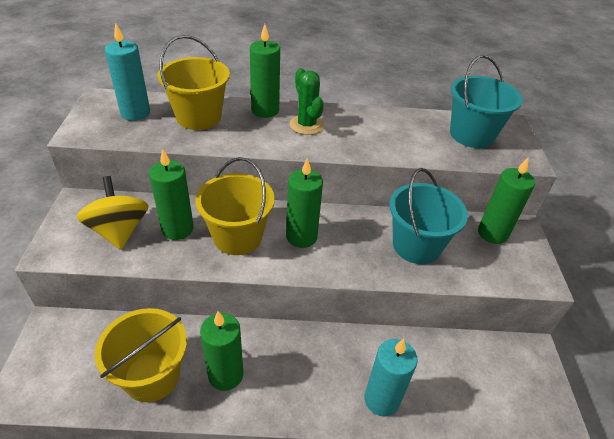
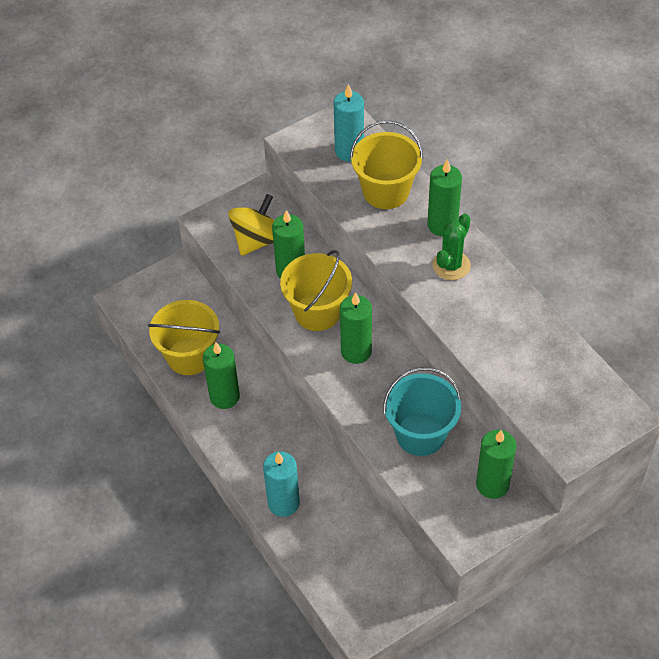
camera: 60 degrees right, 10 degrees up
turquoise bucket [450,55,523,148] -> none

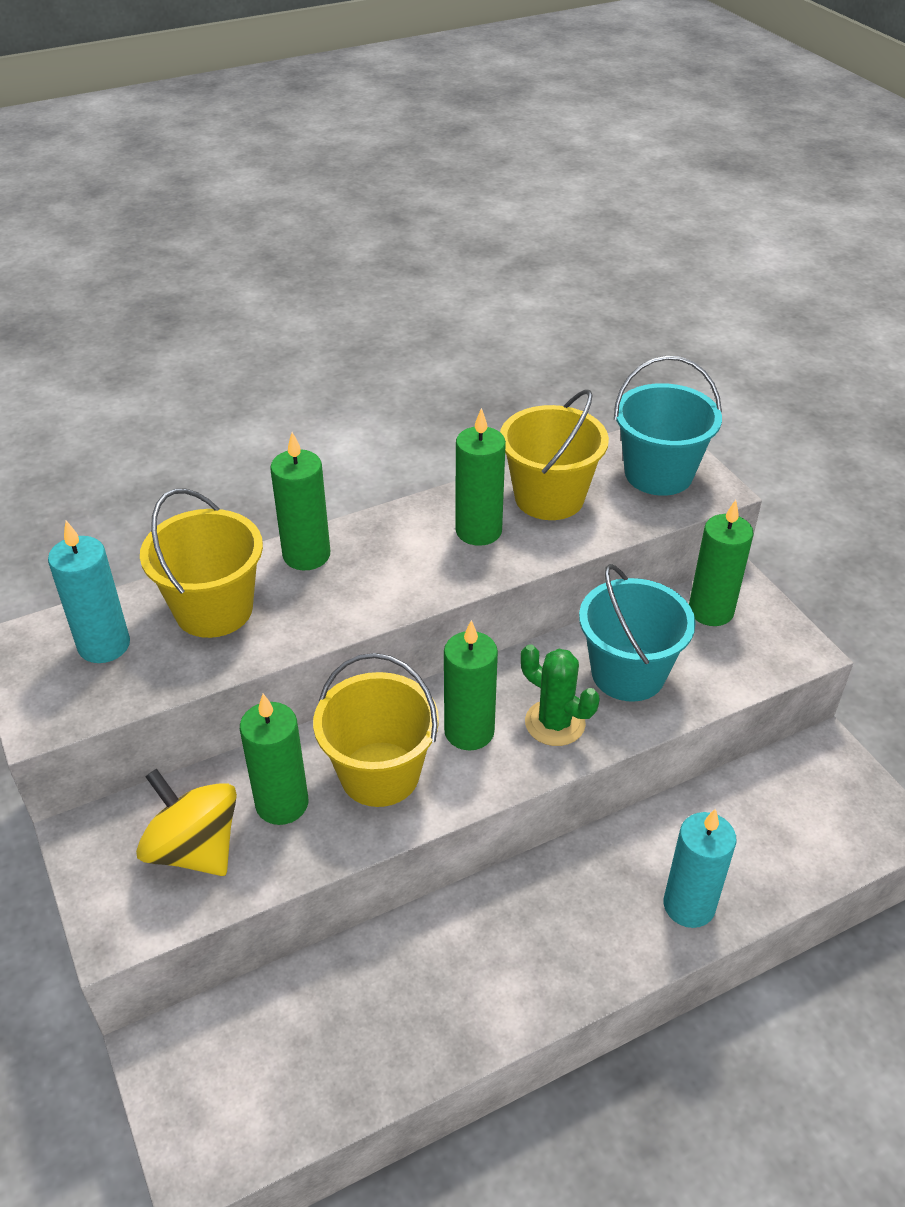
camera: 85 degrees left, 10 degrees down
yellow bucket [148,300,220,375] -> yellow bucket moved to [500,389,609,520]
green candle [203,342,240,409] -> green candle moved to [455,408,506,546]
green cactus [432,213,471,280] -> green cactus moved to [521,644,599,746]
none -> turquoise bucket [614,356,722,496]

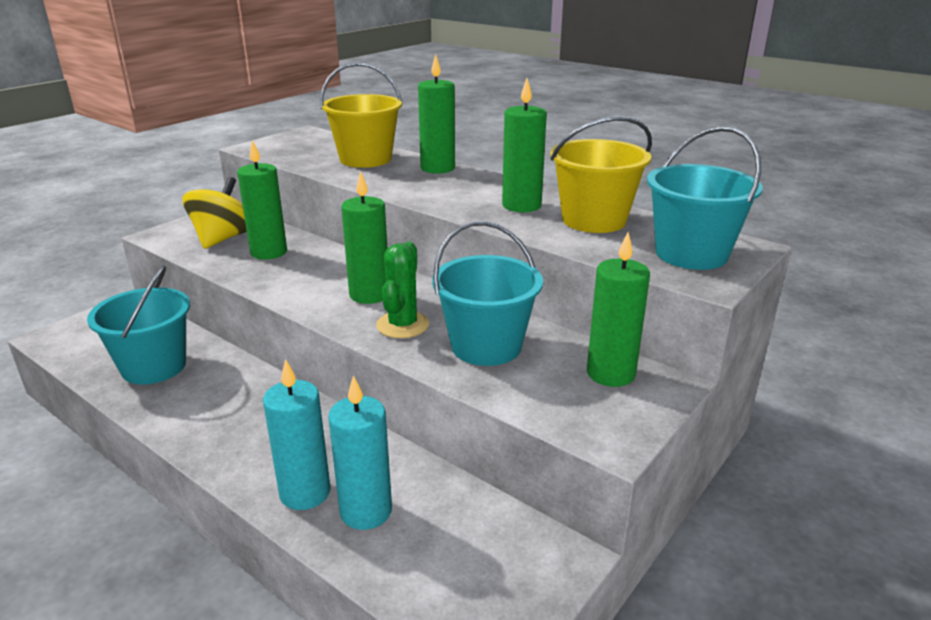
camera: 65 degrees right, 15 degrees down
turquoise candle [48,521,130,663] -> turquoise candle moved to [328,375,392,530]
yellow bucket [313,653,439,807] -> none
none -> turquoise bucket [87,265,190,385]

